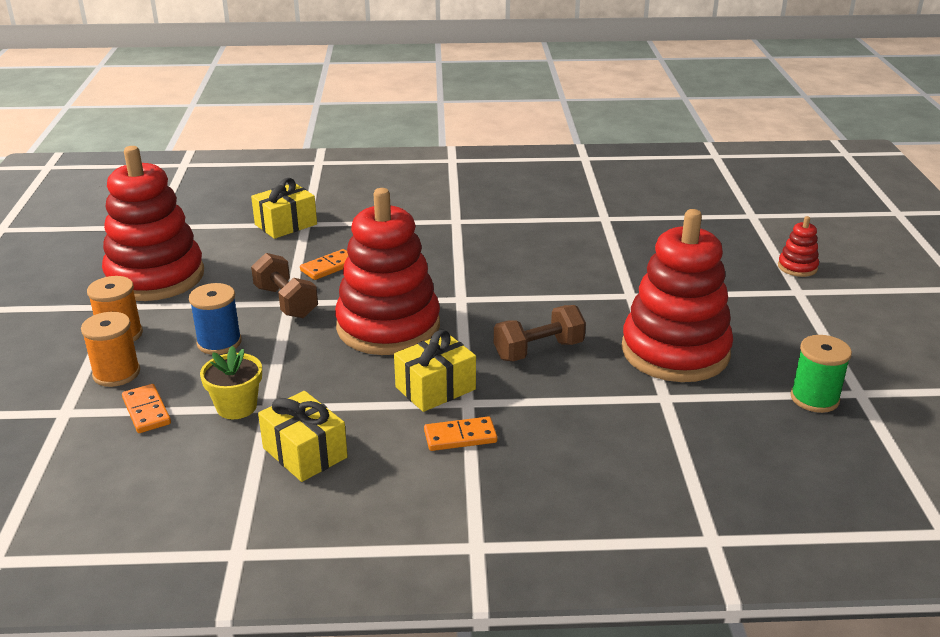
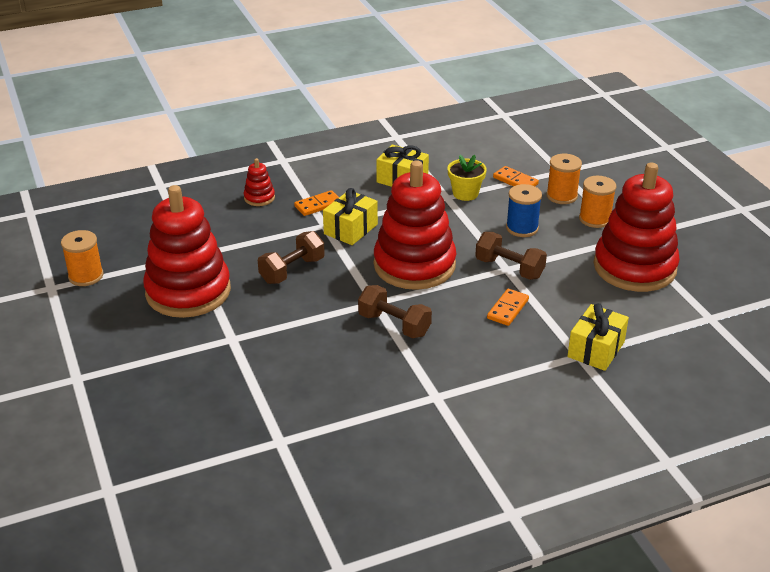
camera: 160 degrees right, 5 degrees up
red stacking toy [778,216,819,277] -> red stacking toy moved to [244,158,275,206]
green spool [790,335,852,413] -> orange spool [61,230,103,286]
none -> brown dumbbell [358,285,432,338]

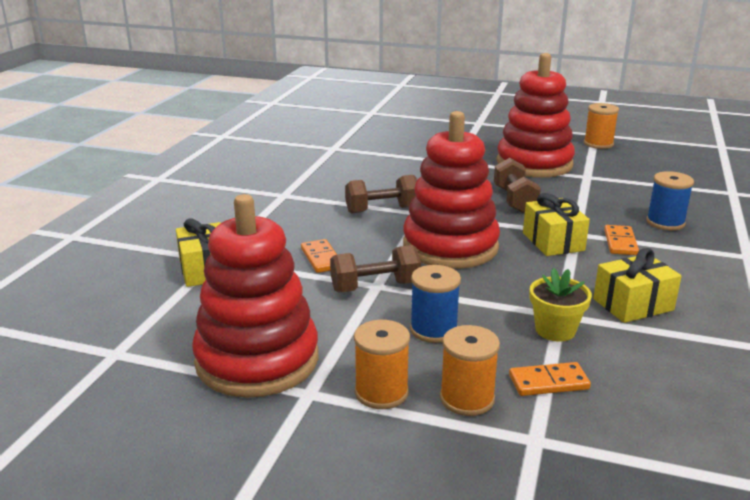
camera: 130 degrees right, 10 degrees down
red stacking toy [244,158,275,206] -> blue spool [646,171,694,231]

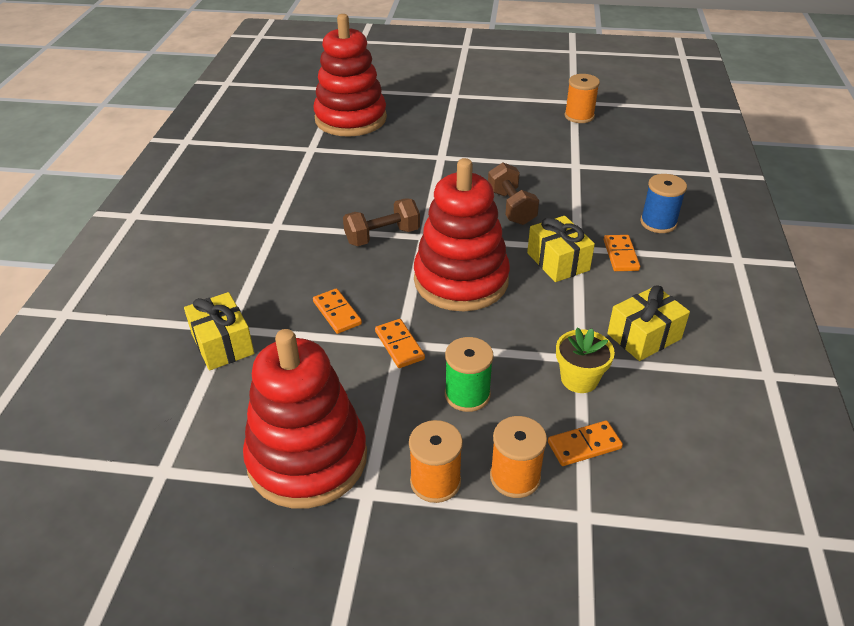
camera: 10 degrees left, 15 degrees up
brown dumbbell [330,245,421,292] -> orange domino [375,319,425,368]
blue spool [410,265,461,343] -> green spool [445,337,494,412]
red stacking toy [497,53,575,178] -> red stacking toy moved to [313,14,387,137]

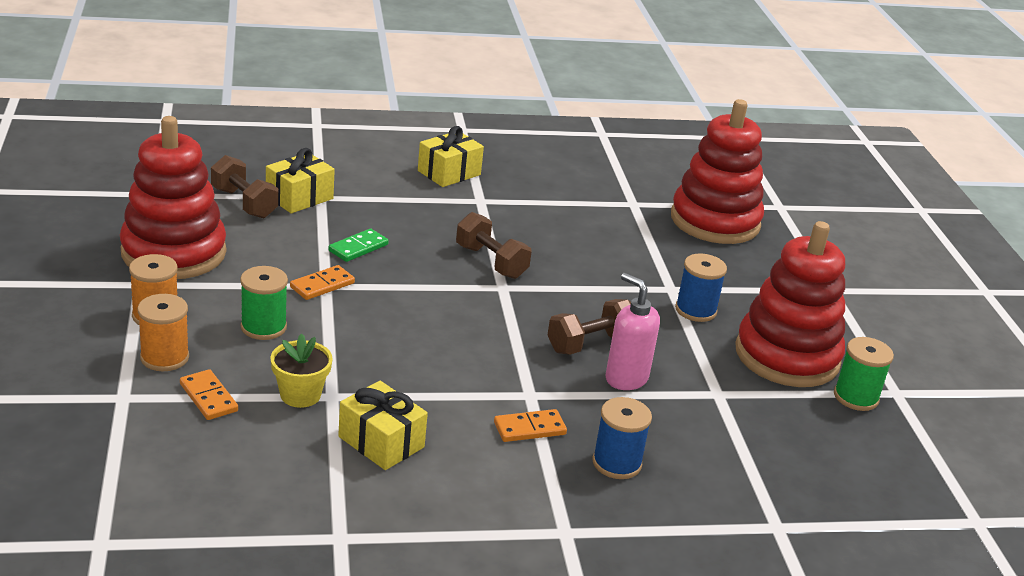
camera: 70 degrees right, 10 degrees down
orange domino [313,288,362,334] -> green domino [328,228,389,262]
red stacking toy [414,158,510,311] -> red stacking toy moved to [735,221,845,387]
yellow gift [527,216,595,282] -> yellow gift moved to [418,126,484,187]
orange spool [565,74,600,123] -> green spool [834,337,894,411]
none -> brown dumbbell [211,155,278,218]
none -> pink soap dispenser [605,273,660,390]
none -> blue spool [675,253,727,322]

